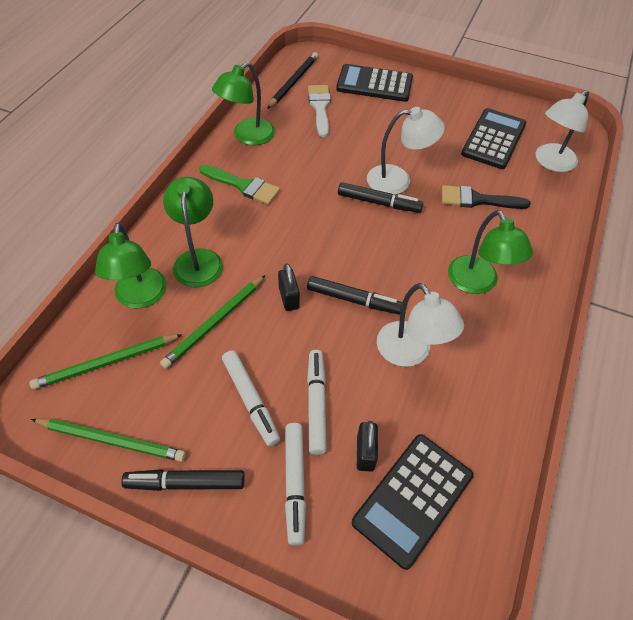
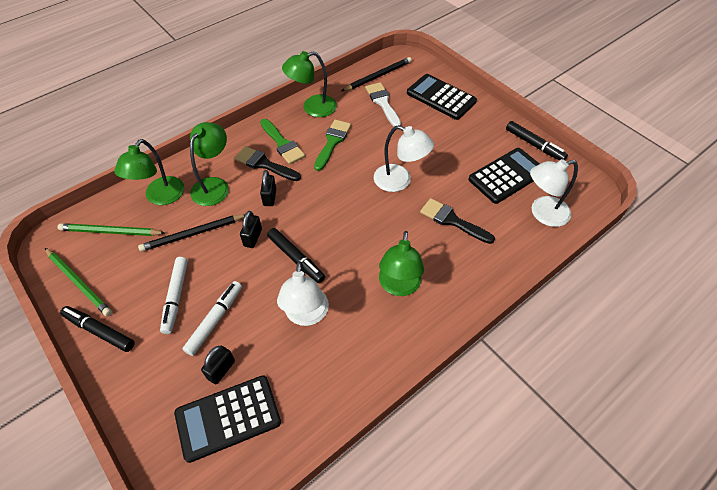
camera: 30 degrees right, 0 degrees up
green pencil [160,275,265,369] -> black pencil [138,214,245,252]
white marker [285,423,306,546] -> none
white brush [308,85,331,137] -> white brush turned 45 degrees counterclockwise [365,82,401,127]
black marker [338,182,423,213] -> black marker moved to [506,121,568,161]
none -> black brush [235,146,301,181]
none -> black padlock [260,170,276,206]
none -> green brush [314,119,351,171]

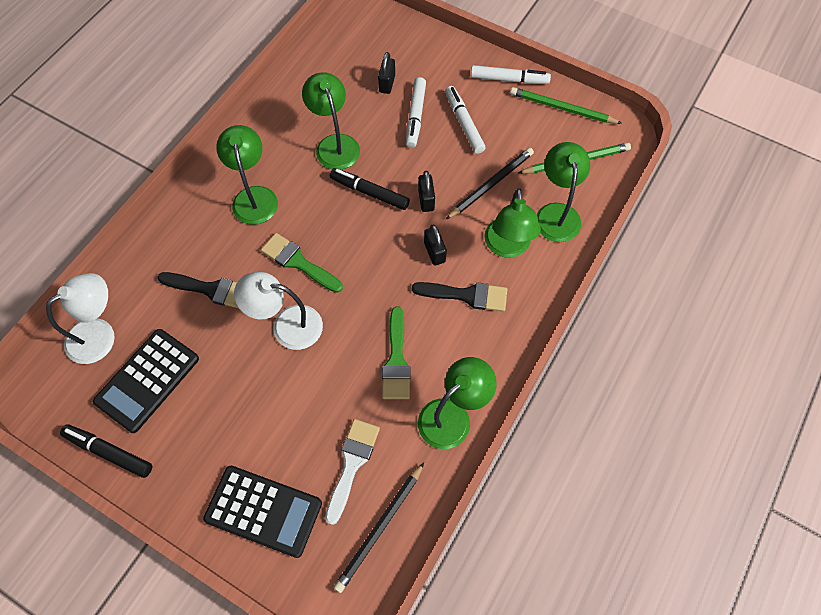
camera: 160 degrees right, 10 degrees up
black marker [60,306,135,352] -> white marker [471,65,551,84]
black calculator [174,375,281,463] -> none
green brush [260,119,305,164] -> green brush moved to [261,233,343,293]
white lamp [277,261,329,326] -> green lamp [302,72,360,170]
white brush [365,82,401,127] -> white brush turned 120 degrees counterclockwise [325,419,380,525]

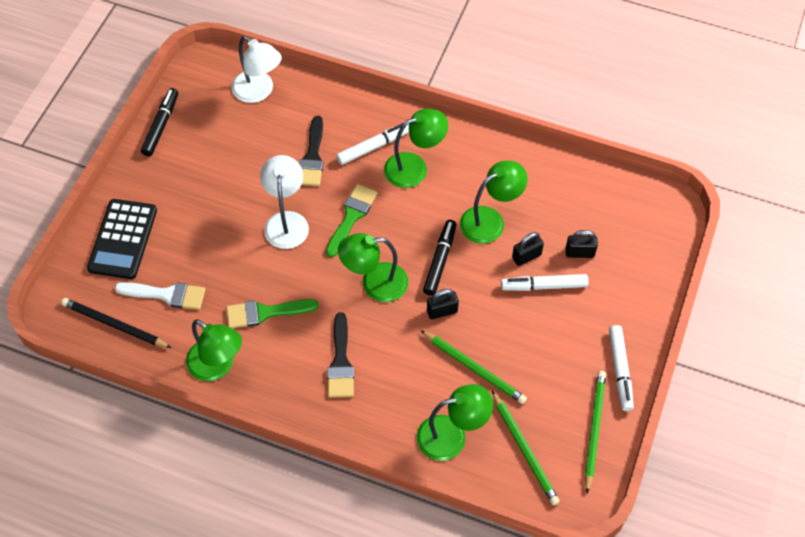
camera: 80 degrees right, 5 degrees down
black calculator [93,329,199,433] -> none
black padlock [424,225,447,266] -> black padlock moved to [512,232,544,266]
white marker [445,86,485,154] -> white marker moved to [336,123,409,165]
black pencil [446,148,534,219] -> green pencil [420,330,527,404]
green lamp [484,188,541,258] -> green lamp moved to [338,233,408,302]

